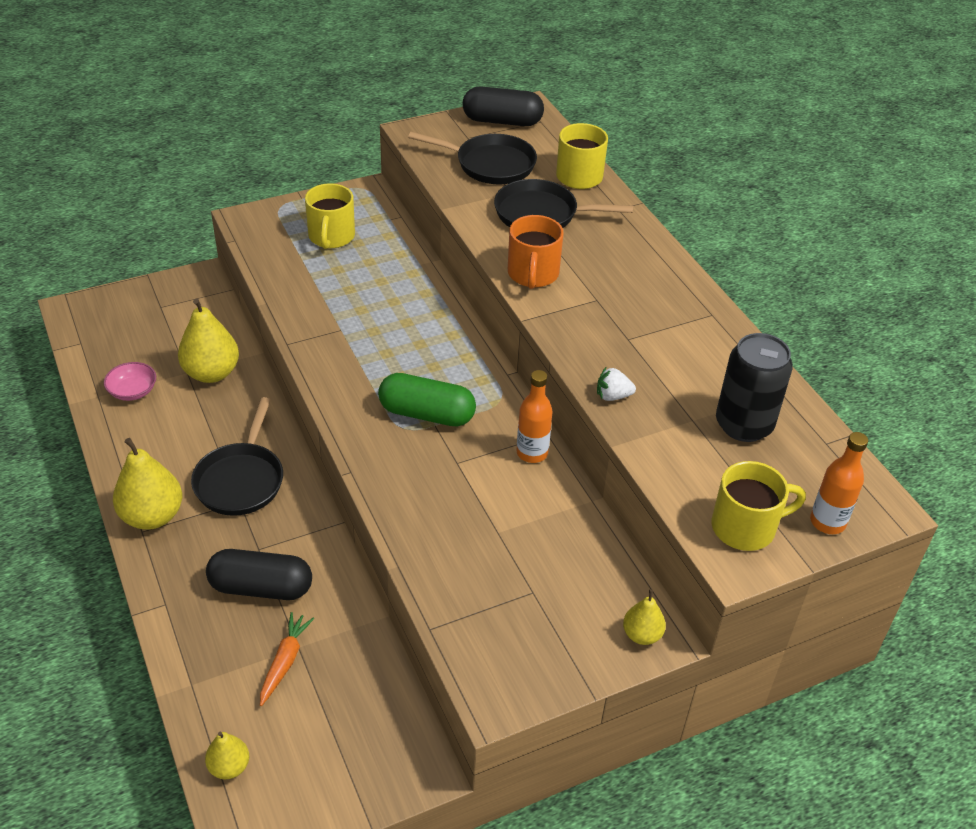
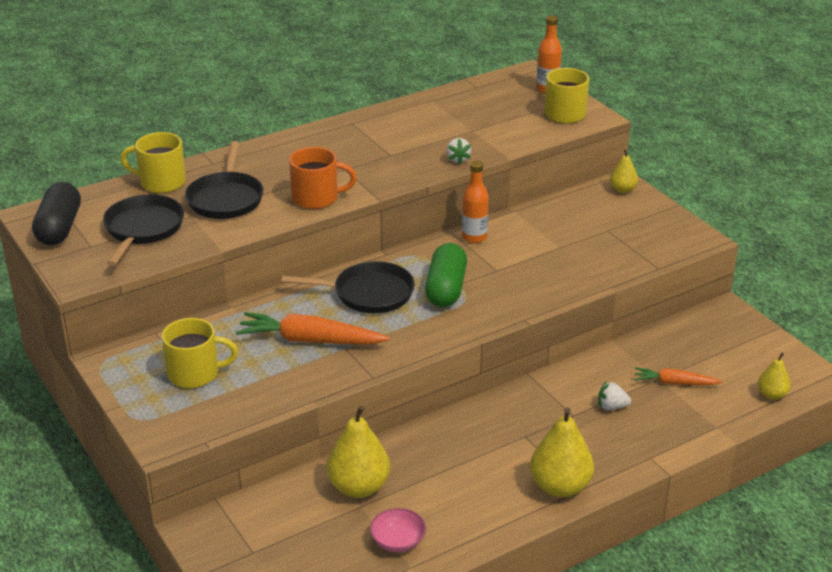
camera: 95 degrees left, 10 degrees down
black pan [191,397,283,516] -> black pan moved to [282,261,415,313]
black capsule [206,549,312,600] -> white strawberry [598,382,631,410]
black can [716,333,793,442] -> none
none -> orange carrot [236,312,390,344]

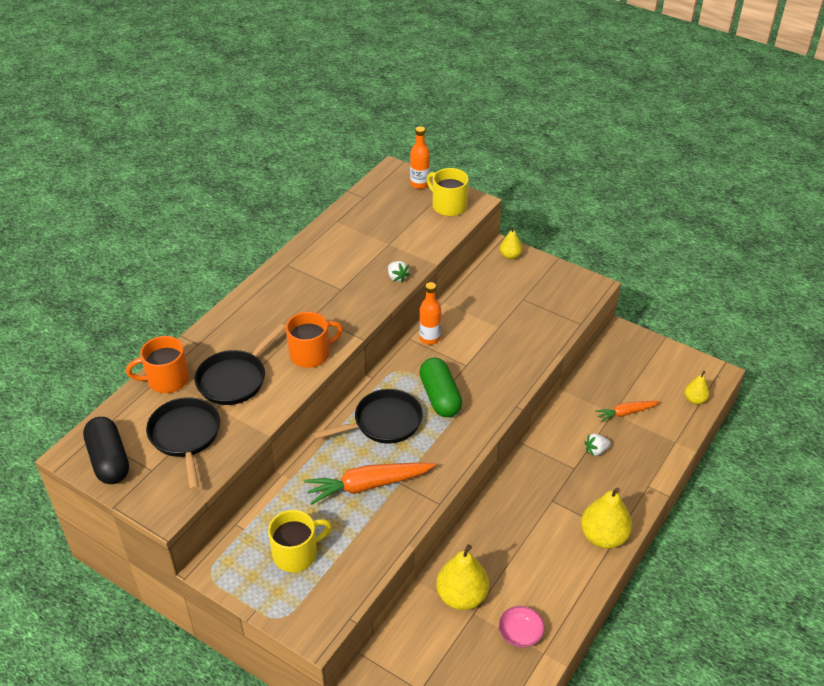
camera: 25 degrees left, 10 degrees up
yellow mug [120,132,186,193] -> orange mug [126,336,189,393]
black pan [185,141,263,219] -> black pan turned 60 degrees clockwise [195,324,286,405]

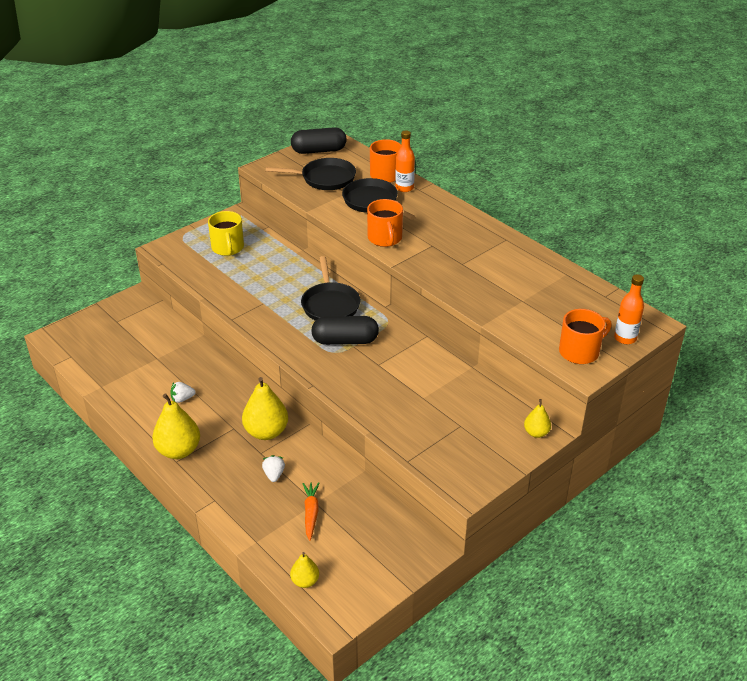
camera: 105 degrees right, 5 degrees down
orange carrot [304,463,436,505] -> none
white strawberry [388,261,410,283] -> white strawberry moved to [170,382,196,403]
orange bottle [419,282,441,345] -> orange bottle moved to [395,130,415,192]
green capsule [419,358,462,417] -> black capsule [311,316,379,345]
yellow mug [426,168,469,216] -> orange mug [559,309,612,364]
yellow pear [436,544,489,610] -> yellow pear moved to [242,377,288,440]
pink bowl [499,606,545,648] -> none

